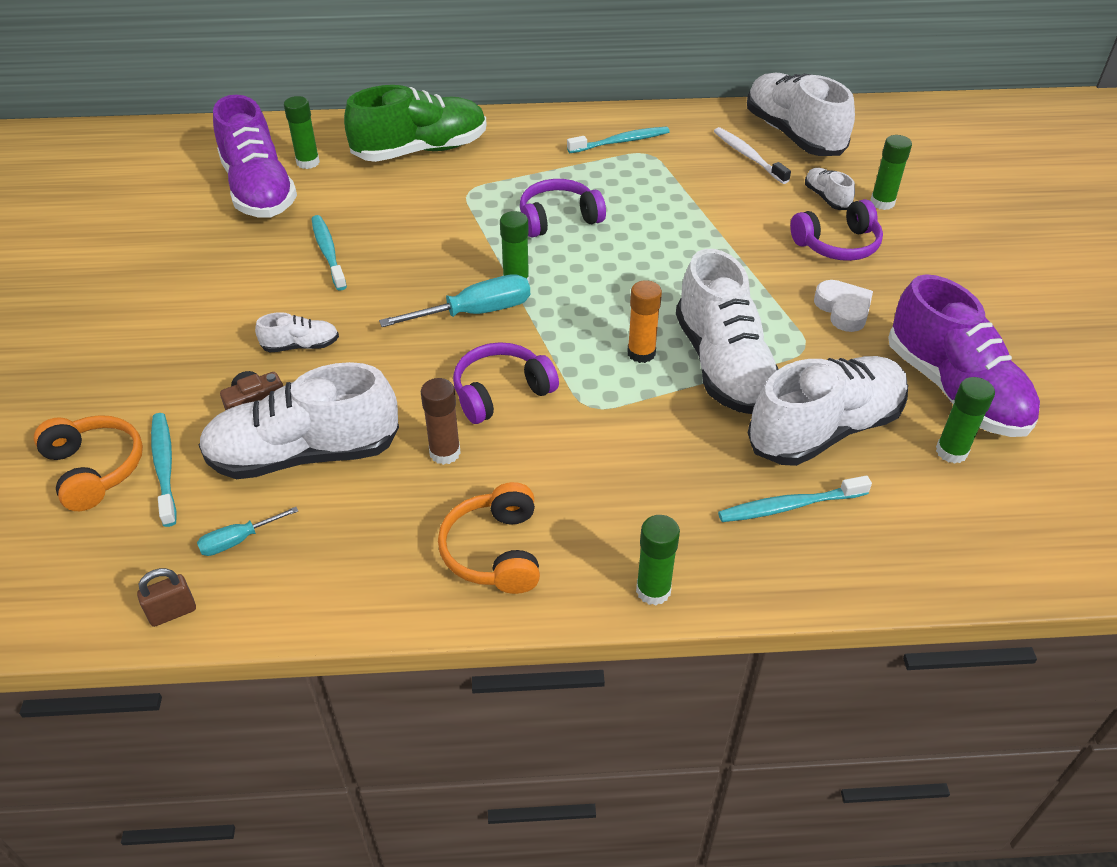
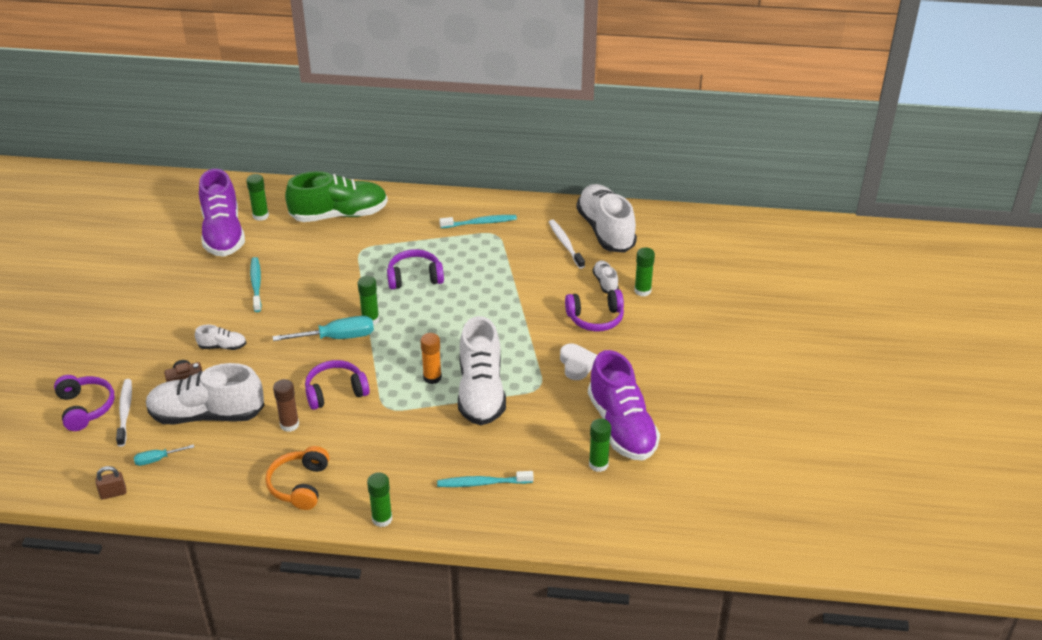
camera: 10 degrees right, 5 degrees down
orange headphones [34,415,143,511] -> purple headphones [54,375,115,431]
turquoise toothbrush [151,413,177,527] -> white toothbrush [116,379,132,447]
white shoe [748,356,908,466] -> none

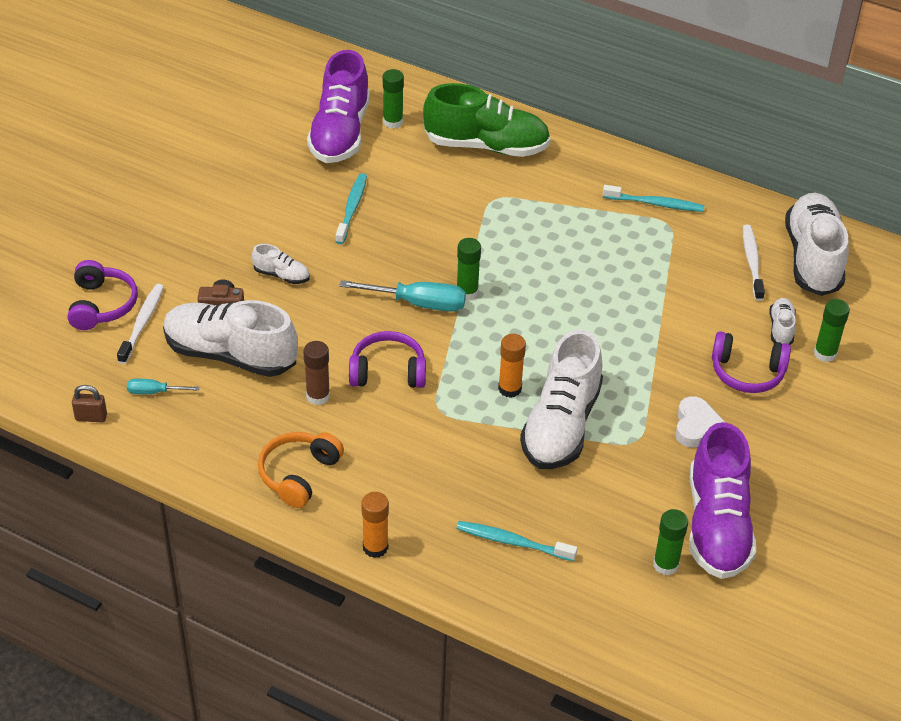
camera: 20 degrees right, 5 degrees up
green glue stick [367,472,392,527] -> orange glue stick [361,492,389,558]
purple headphones [387,249,444,290] -> none

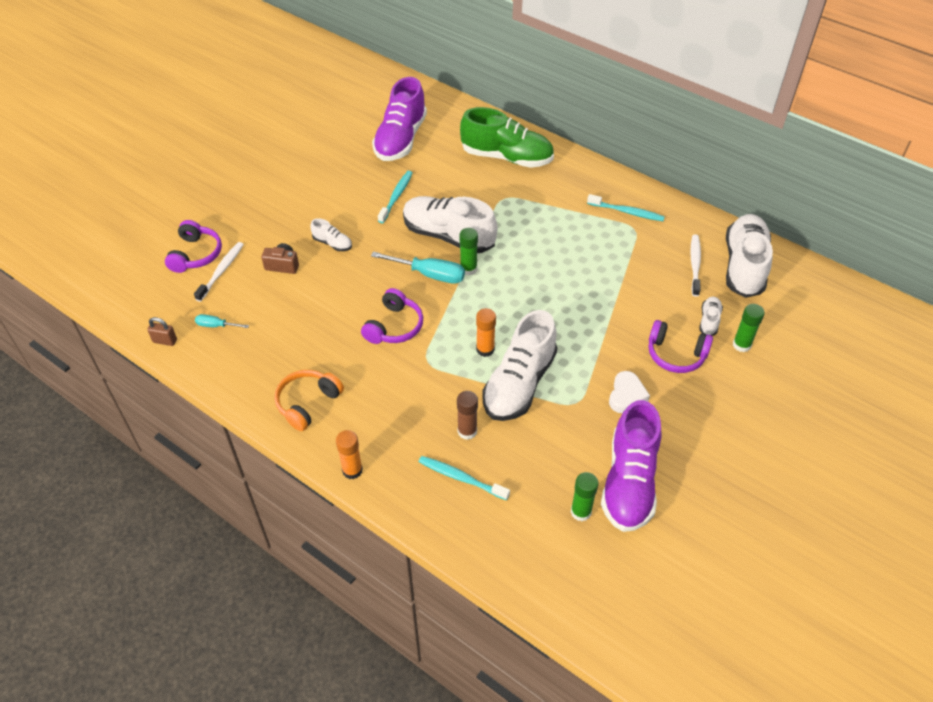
camera: 10 degrees right, 5 degrees up
white shoe [163,300,298,377] -> white shoe moved to [403,196,497,253]
brown glue stick [303,341,330,405] -> brown glue stick moved to [457,391,478,440]
purple headphones [349,331,426,388] -> purple headphones turned 105 degrees clockwise [361,288,423,344]
green glue stick [383,69,404,129] -> none

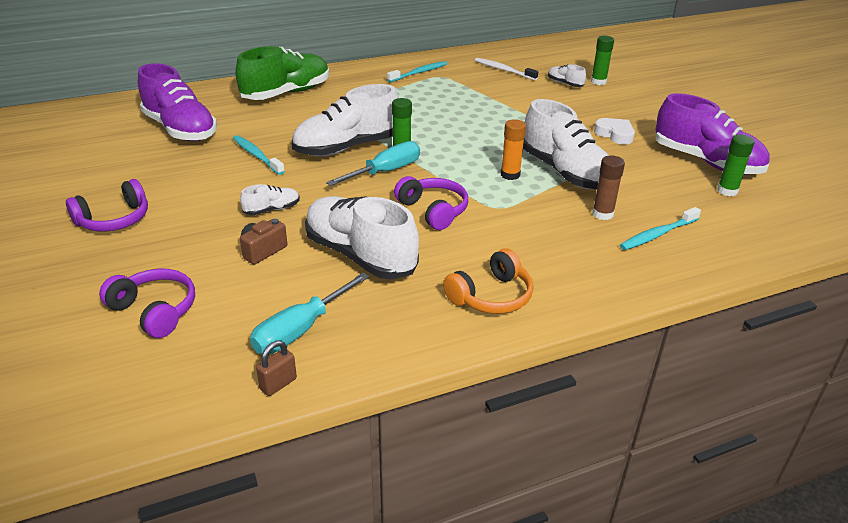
camera: 60 degrees left, 15 degrees down
white toothbrush [194,242,244,302] -> none
turquoise screwdriver [195,314,249,328] -> turquoise screwdriver [250,273,369,354], size x1.85
orange headphones [274,370,344,431] -> orange headphones turned 105 degrees counterclockwise [443,248,533,314]
orange glue stick [336,430,363,479] -> none
purple headphones [649,320,713,373] -> purple headphones moved to [66,179,148,231]
white shoe [726,214,773,298] -> white shoe moved to [305,196,419,279]

